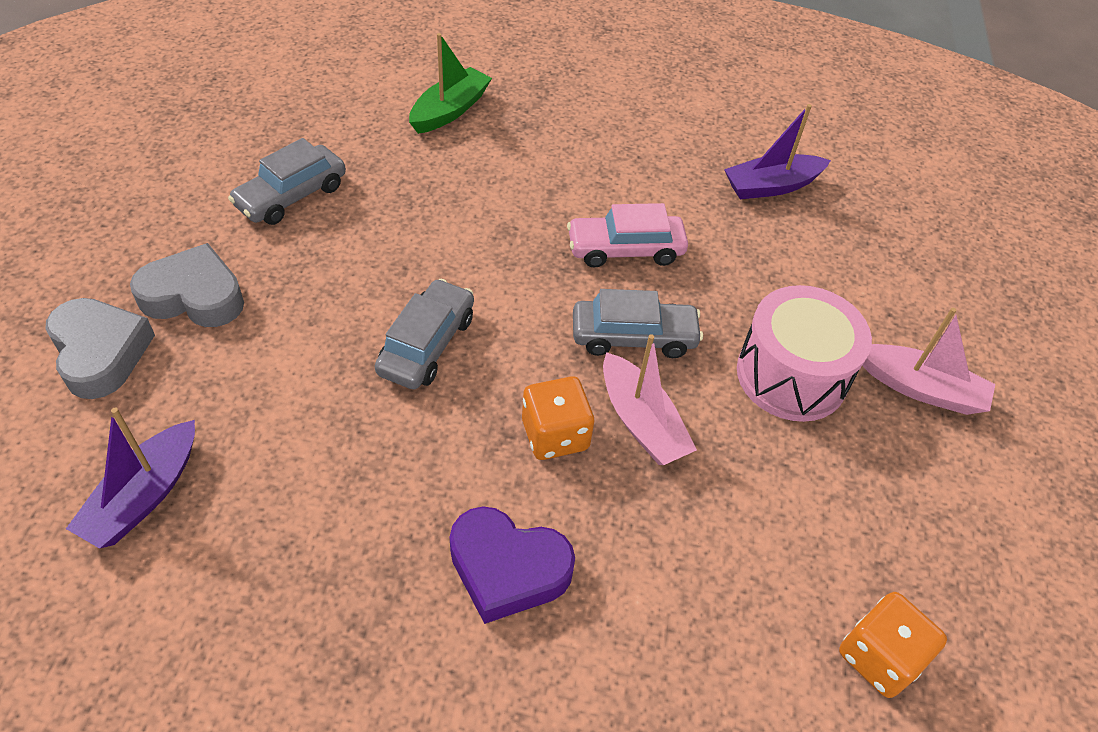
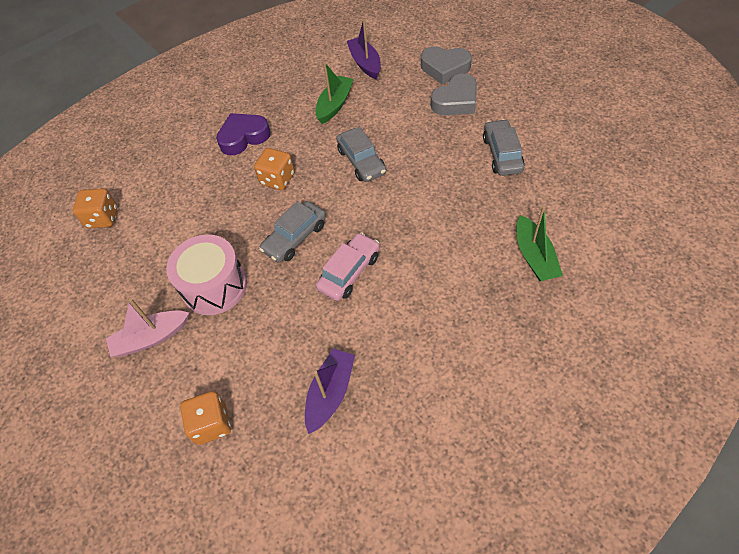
camera: 140 degrees right, 5 degrees up
pink boat [603,334,697,465] -> none
none -> orange dice [180,391,231,445]
none -> green boat [316,62,354,124]

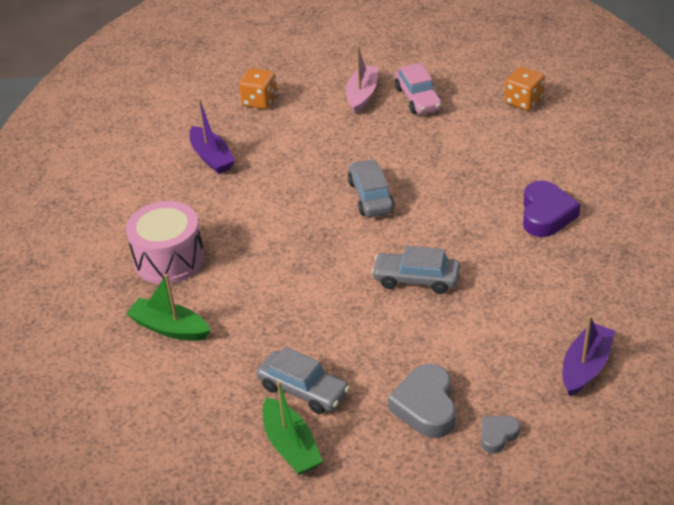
camera: 125 degrees right, 15 degrees down
pink drum [166,234,247,315] -> pink drum moved to [126,201,205,284]
orange dice [254,148,295,190] -> none
green boat [316,62,354,124] -> green boat moved to [263,381,323,475]
pink car [316,232,380,301] -> pink car moved to [395,63,442,114]
purple boat [347,19,381,79] -> purple boat turned 75 degrees counterclockwise [563,315,615,396]
grey heart [421,46,472,85] -> grey heart [481,416,520,453], size x0.55

